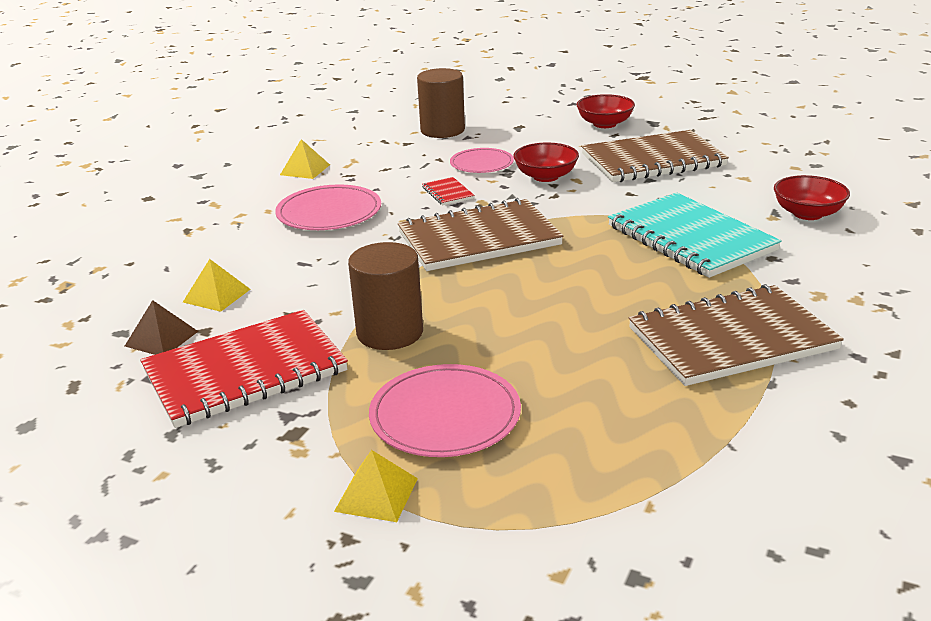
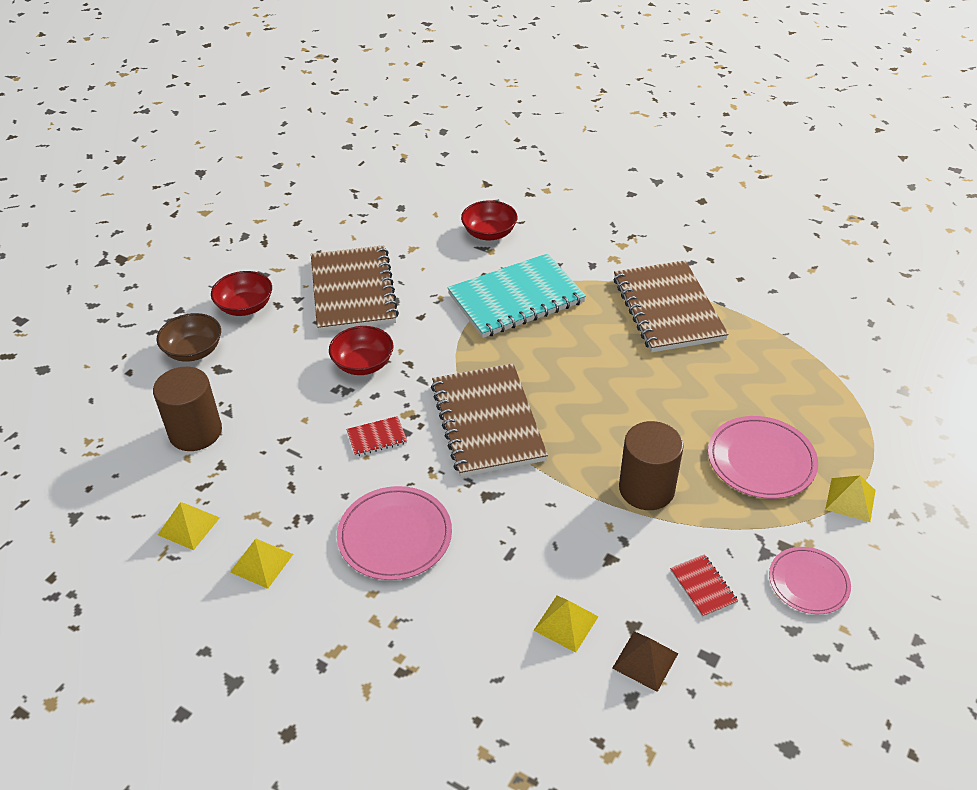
camera: 85 degrees left, 15 degrees up
red notebook [140,310,348,428] -> red notebook [670,554,738,617], size x0.41
pink plate [450,148,514,173] -> pink plate moved to [769,547,851,614]
none -> brown bowl [156,313,221,362]
none -> yellow pyramid [158,502,220,550]

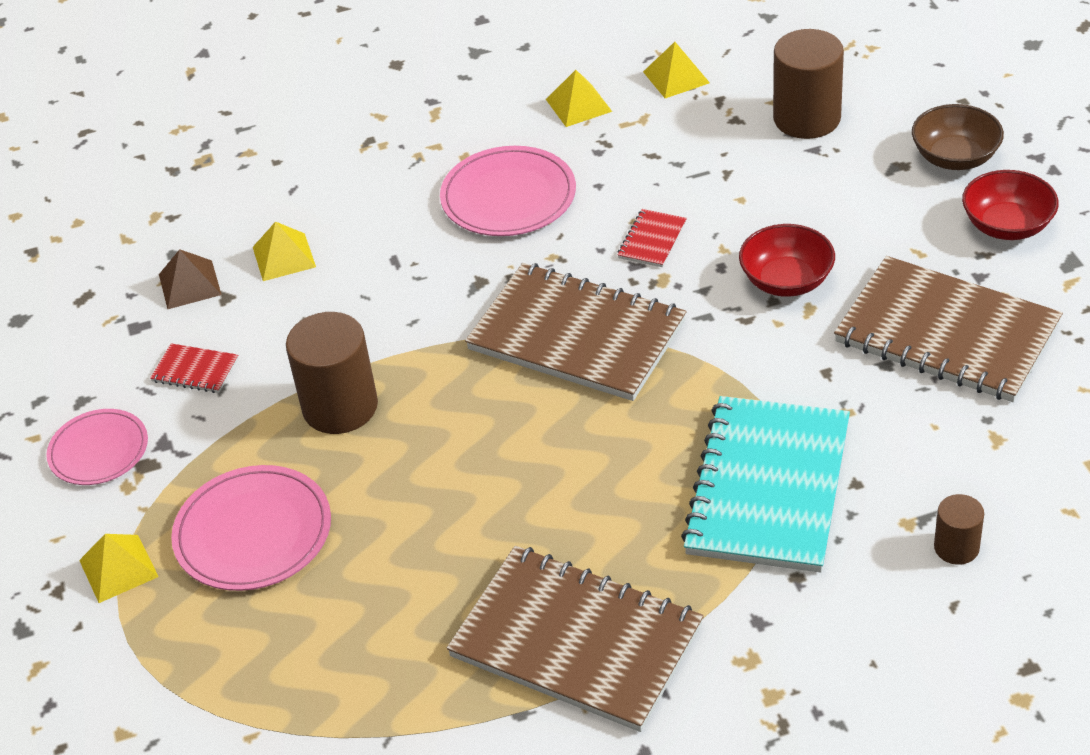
camera: 135 degrees right, 0 degrees up
red bowl [461,200,518,240] -> brown cylinder [934,494,984,565]

